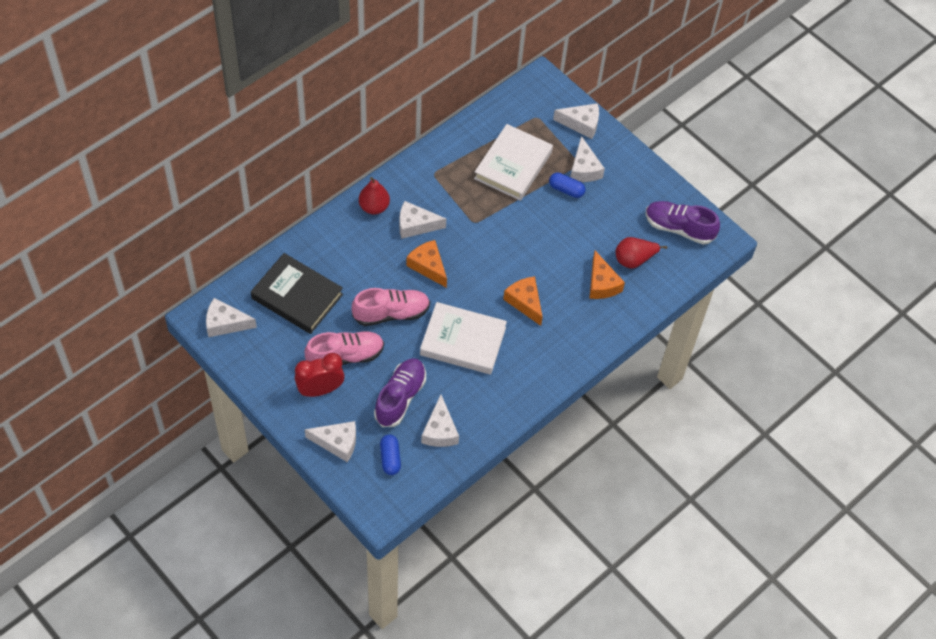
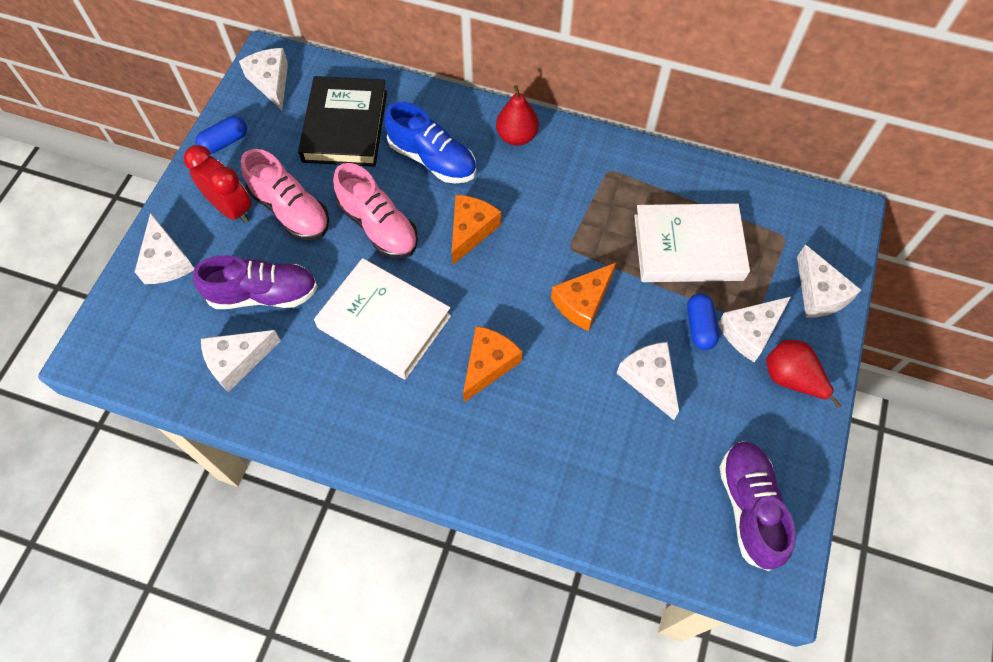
camera: 65 degrees right, 5 degrees up
blue capsule [380,435,401,475] -> blue capsule moved to [195,116,247,154]
white cheese [399,201,446,239] -> white cheese moved to [616,342,679,420]
white book [420,302,507,374] -> white book turned 45 degrees counterclockwise [314,258,451,380]
orange cheese [589,251,625,299] -> orange cheese moved to [551,263,616,331]
red pear [616,237,667,269] -> red pear moved to [766,340,842,408]
none -> blue shoe [385,101,476,183]

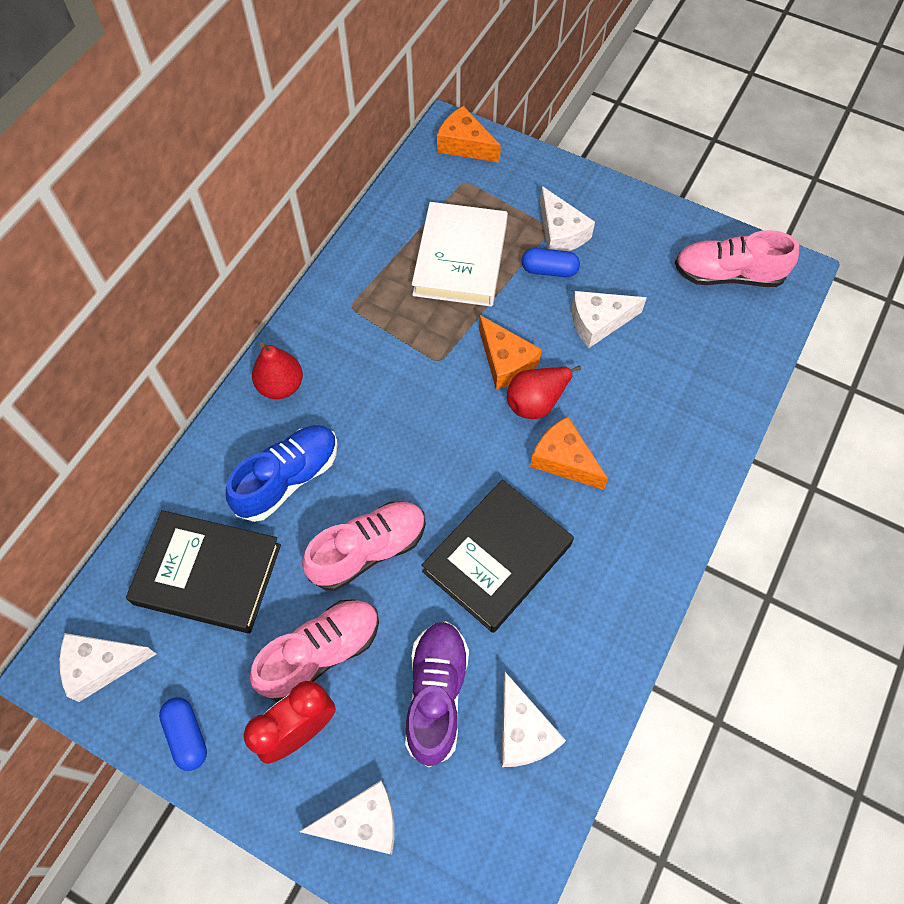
camera: 80 degrees left, 0 degrees up
white book [314,258,451,380] -> black book [422,480,574,633]
orange cheese [452,195,501,265] -> orange cheese moved to [437,106,501,163]
purple shoe [720,441,796,571] -> pink shoe [675,230,799,287]
red pear [766,340,842,408] -> red pear moved to [507,366,581,419]
white cheese [797,245,861,318] -> none

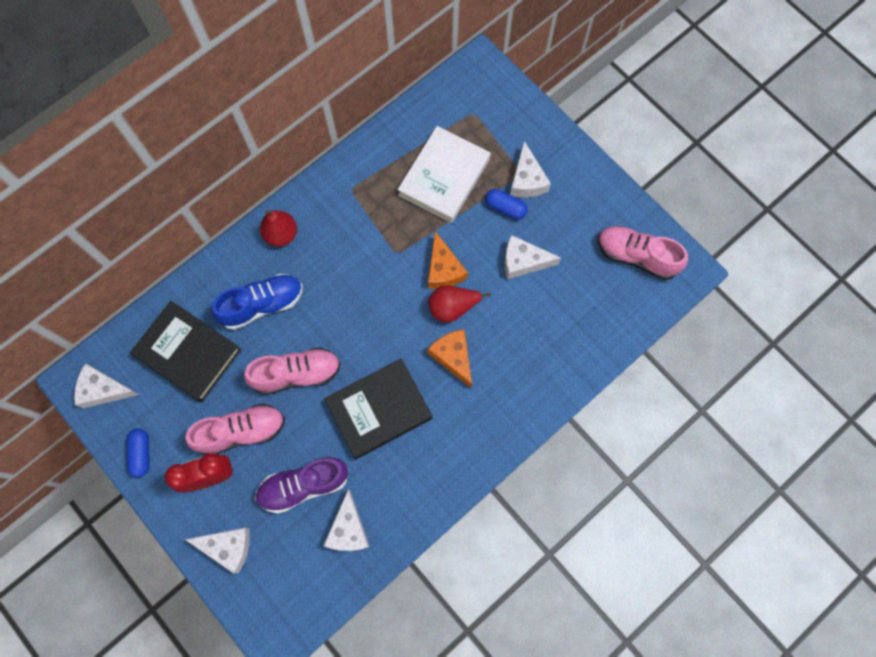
camera: 20 degrees right, 10 degrees up
purple shoe [405,621,469,767] -> purple shoe turned 135 degrees counterclockwise [255,457,348,514]
orange cheese [437,106,501,163] -> none

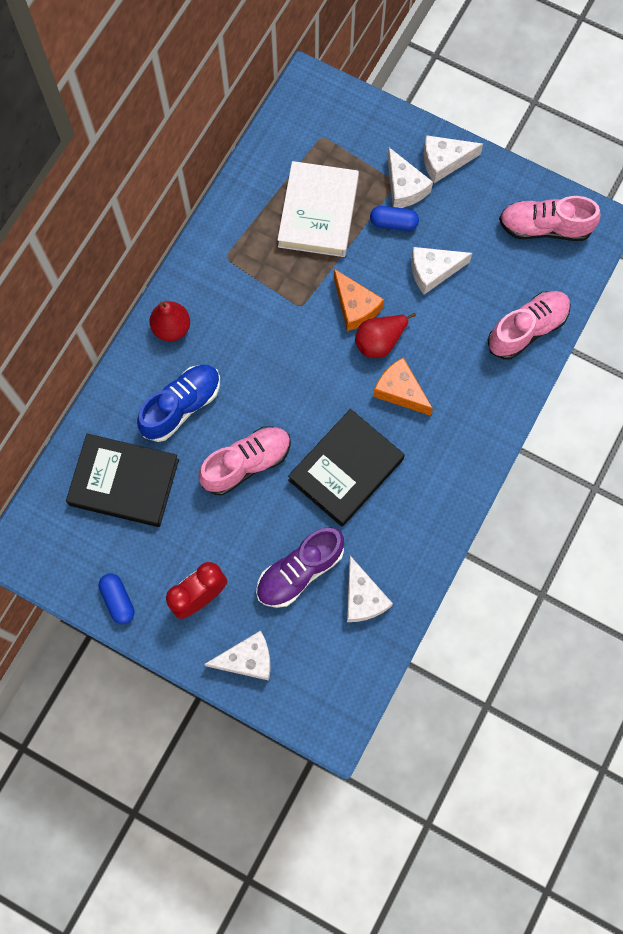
camera: 20 degrees left, 0 degrees up
white cheese [74,363,139,408] -> white cheese moved to [424,135,483,183]
pink shoe [186,403,285,455] -> pink shoe moved to [487,291,571,360]

